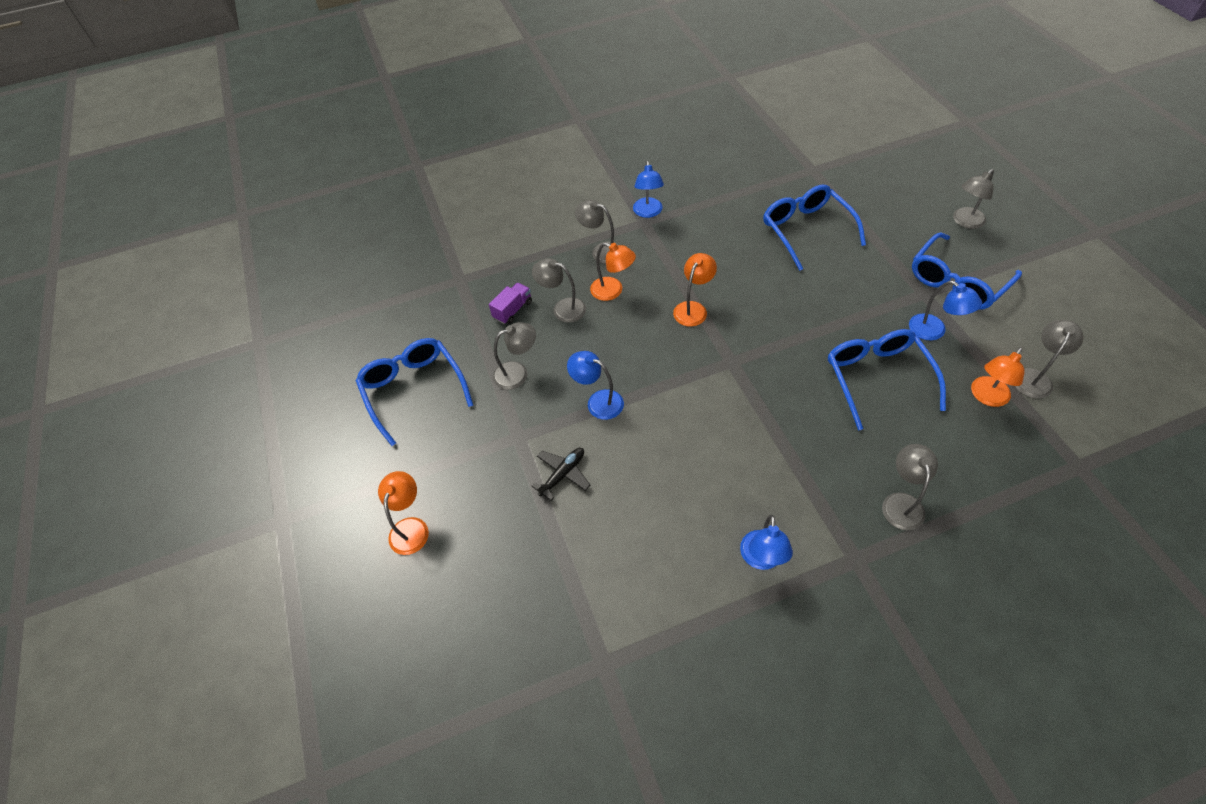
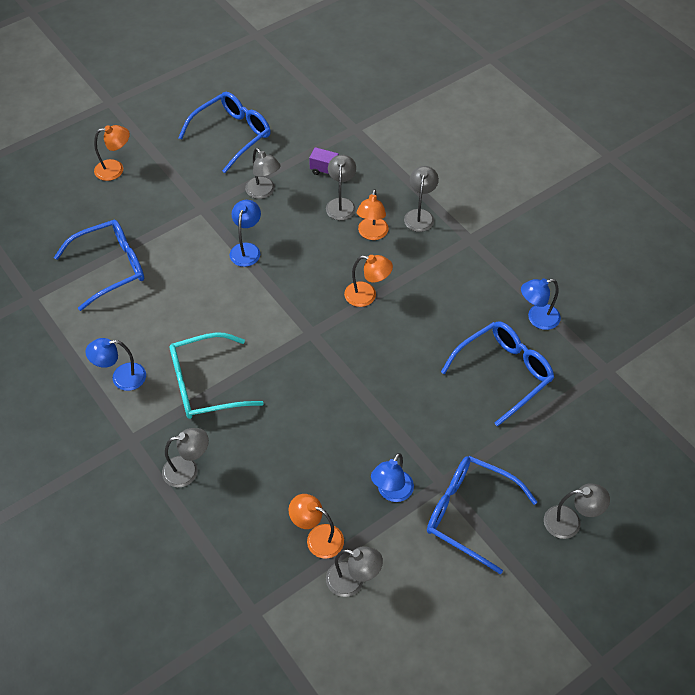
camera: 70 degrees right, 0 degrees up
black plane [532,448,591,500] -> none
blue lamp [633,161,664,218] -> blue lamp moved to [521,278,561,330]
blue glasses [828,329,946,430] -> blue glasses moved to [54,220,144,311]
grey lamp [953,169,994,229] -> grey lamp turned 150 degrees clockwise [544,483,610,539]
none -> turquoise glasses [170,332,264,419]

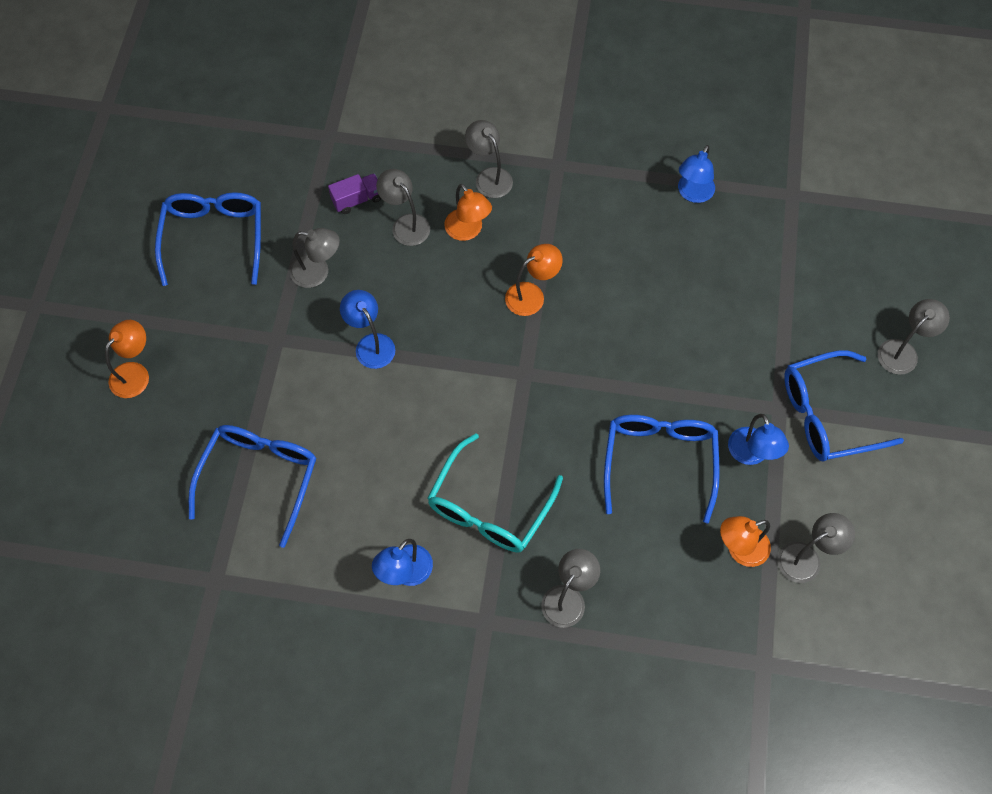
camera: 45 degrees left, 10 degrees up
blue glasses [441,321,554,427] -> blue glasses moved to [604,415,720,524]

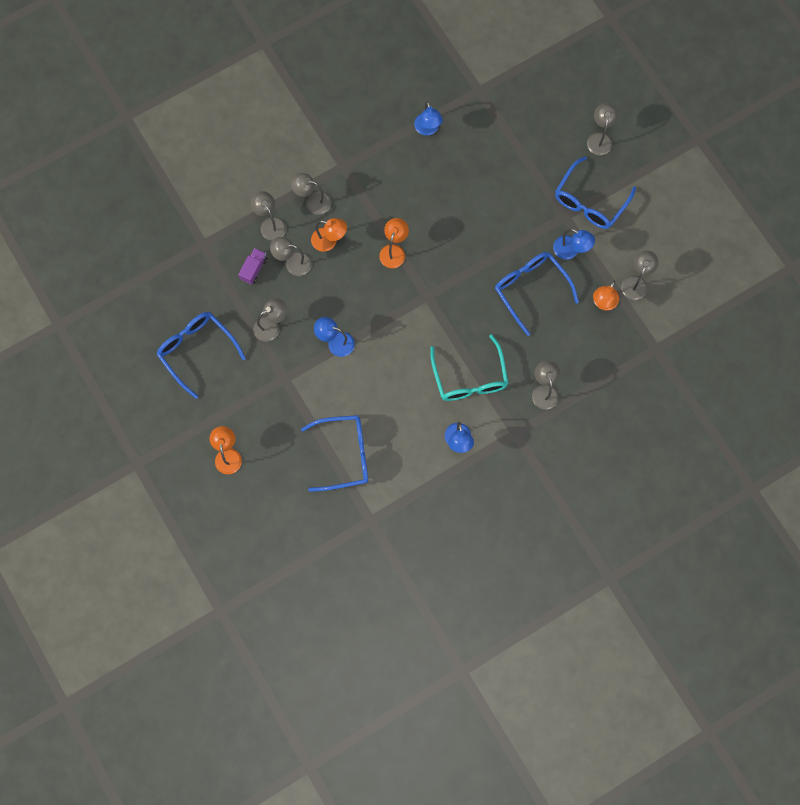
camera: 40 degrees left, 10 degrees up
blue glasses [189,425,316,548] -> blue glasses turned 105 degrees clockwise [301,415,368,492]
none -> grey lamp [250,191,286,241]

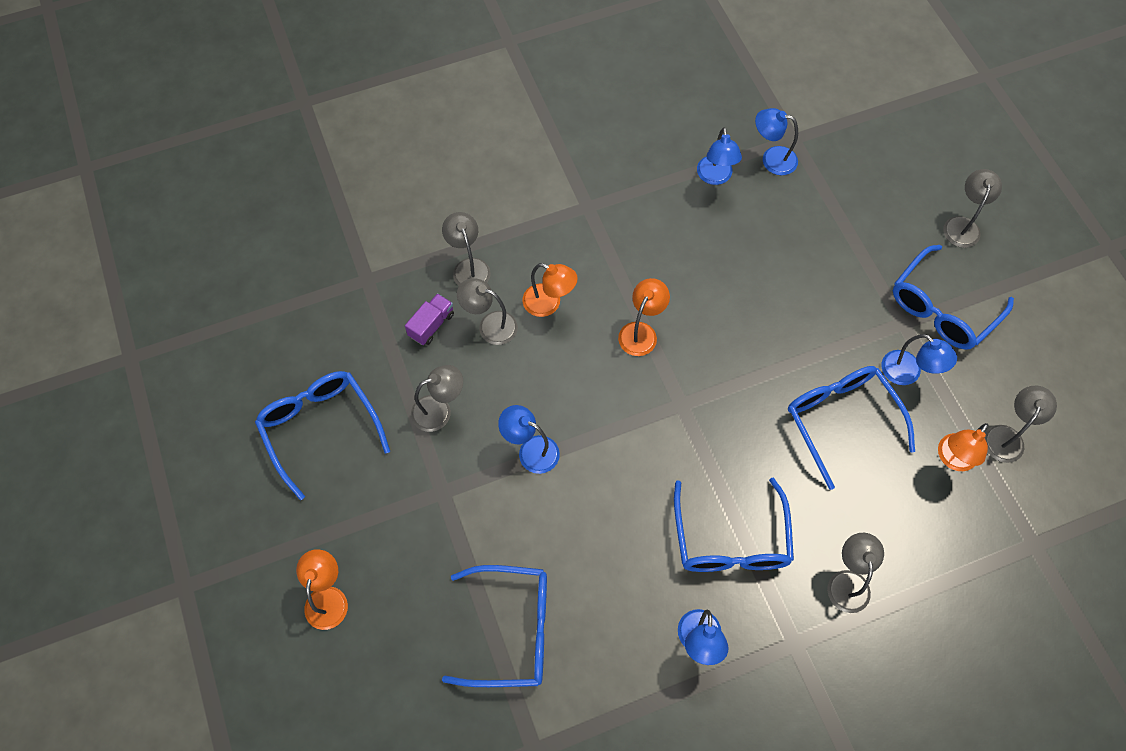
camera: 10 degrees right, 10 degrees down
grey lamp [291,173,331,215] -> none
turquoise glasses [430,334,508,401] -> blue glasses [674,477,794,572]
none -> blue lamp [755,108,798,175]

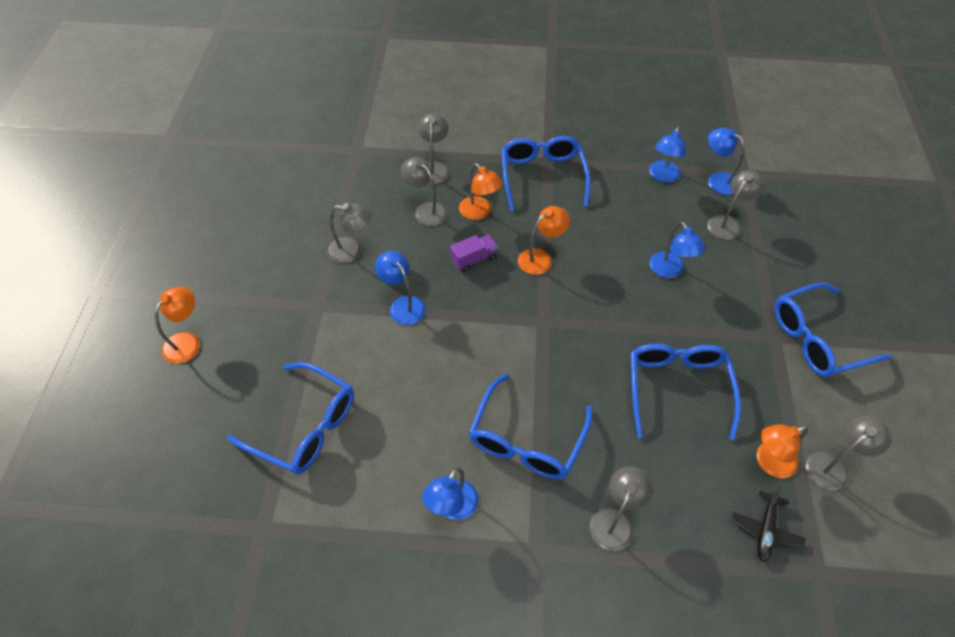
camera: 25 degrees right, 10 degrees down
blue glasses [255,371,390,500] -> blue glasses moved to [501,136,591,211]
purple truck [405,293,454,345] -> purple truck moved to [450,235,498,272]
blue lamp [882,334,957,385] -> blue lamp moved to [650,222,705,278]
grey lamp [943,169,1002,248] -> grey lamp moved to [707,170,765,240]
none -> black plane [731,487,806,562]

